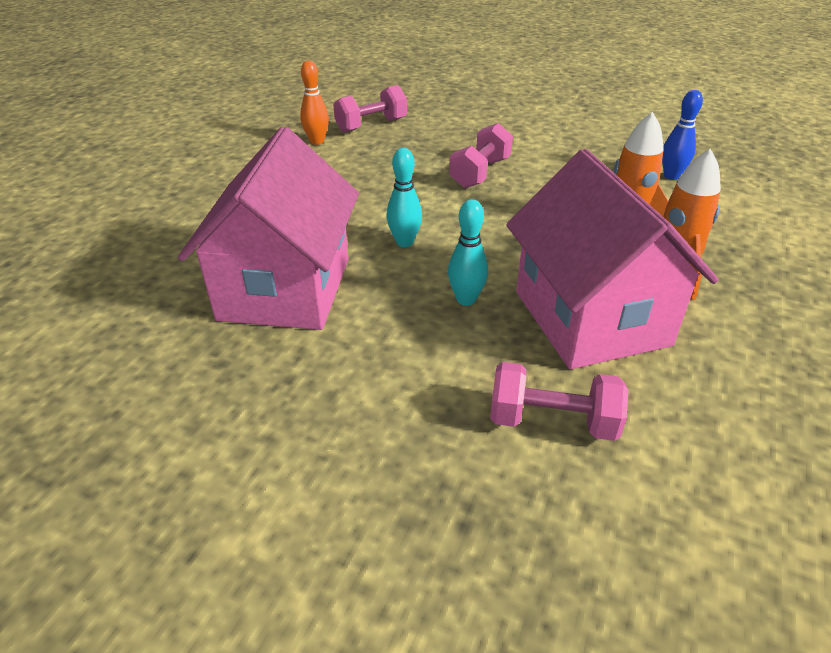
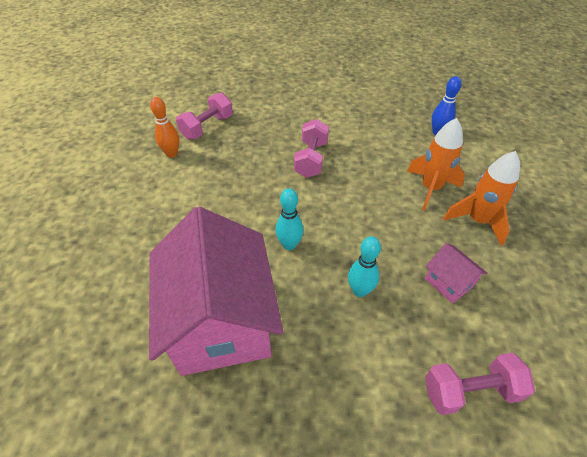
camera: 20 degrees left, 10 degrees up
pink house [506,149,718,369] -> pink house [425,243,487,304], size x0.41

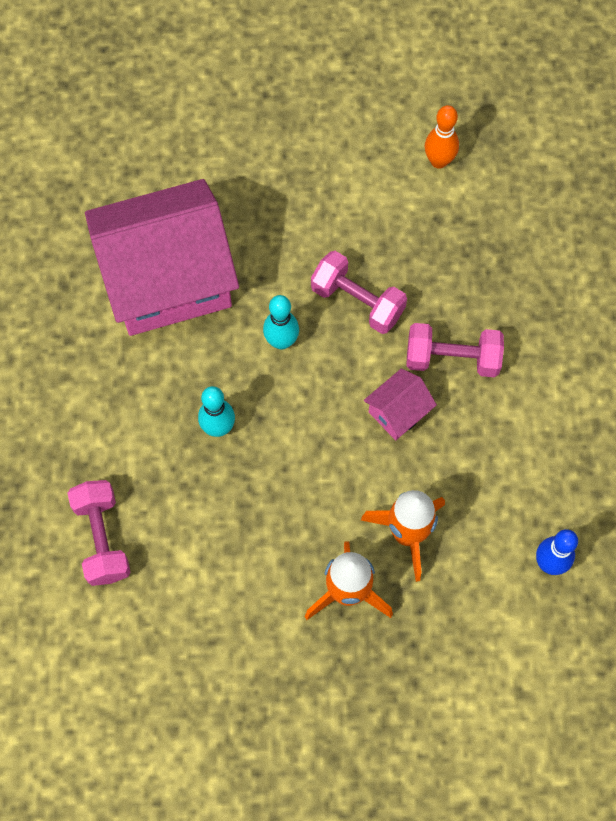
camera: 85 degrees right, 20 degrees up
pink dumbbell [176,92,233,140] -> pink dumbbell moved to [311,251,407,334]
pink house [425,243,487,304] -> pink house moved to [364,368,437,440]

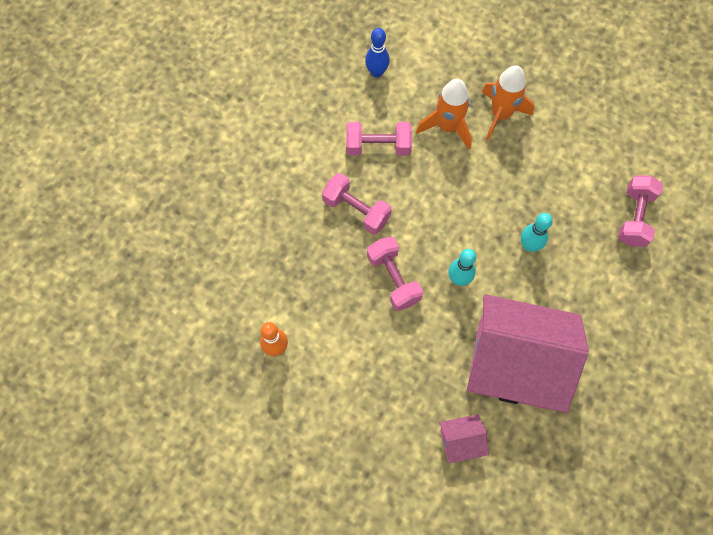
camera: 150 degrees left, 0 degrees up
pink house [364,368,437,440] -> pink house moved to [439,414,489,463]
none -> pink dumbbell [346,122,412,155]

